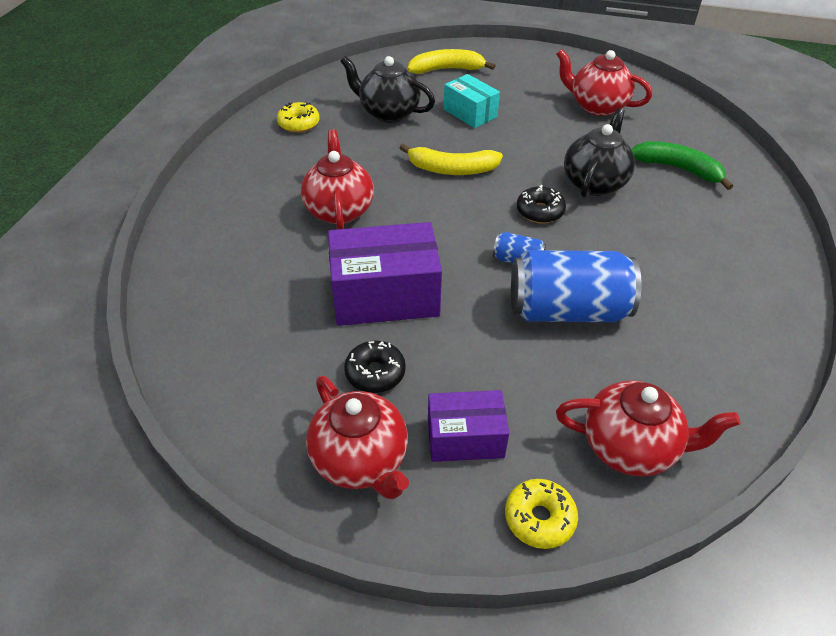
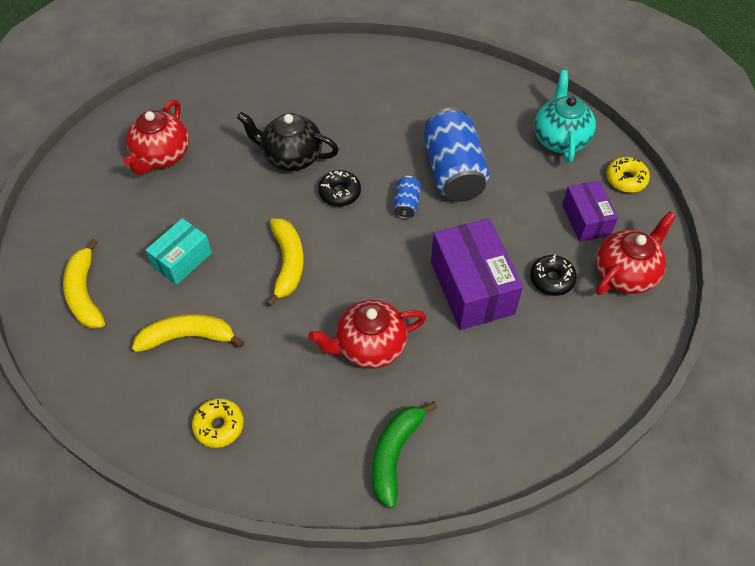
camera: 100 degrees left, 10 degrees up
black teapot [340,56,435,123] -> yellow banana [132,314,244,352]
red teapot [556,380,740,476] -> turquoise teapot [534,70,596,163]
green banana [631,141,733,190] -> green banana moved to [372,401,437,508]

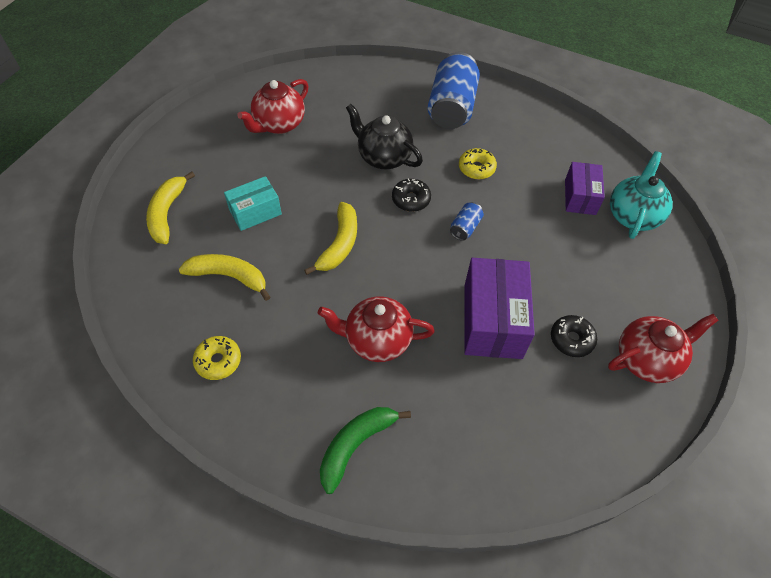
camera: 20 degrees right, 0 degrees up
blue can [424,108,490,202] -> blue can moved to [428,52,480,129]
purple box [562,180,618,242] -> purple box moved to [565,162,605,215]
yellow donut [606,157,650,193] -> yellow donut moved to [459,148,497,179]

